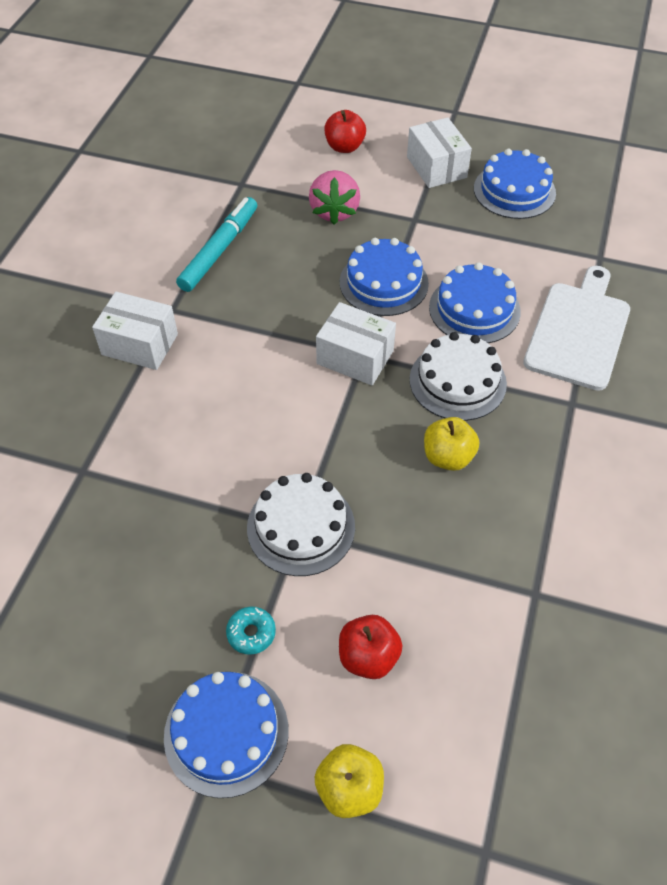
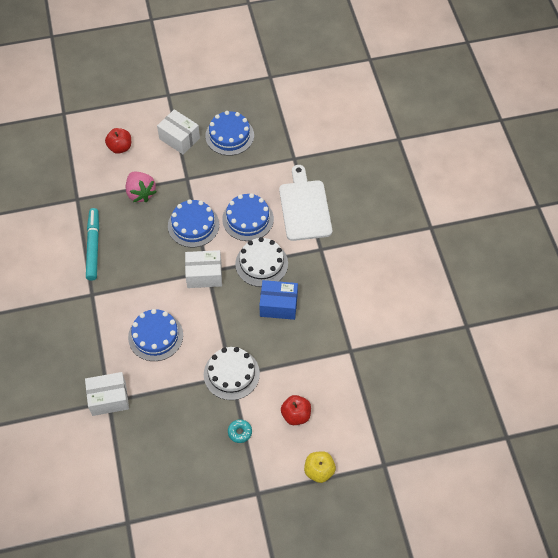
camera: 30 degrees left, 5 degrees up
white box [92,292,178,370] -> white box moved to [85,372,129,416]
blue cake [164,672,289,798] -> blue cake moved to [128,309,183,361]
yellow apple [424,417,479,471] -> blue box [259,280,298,320]

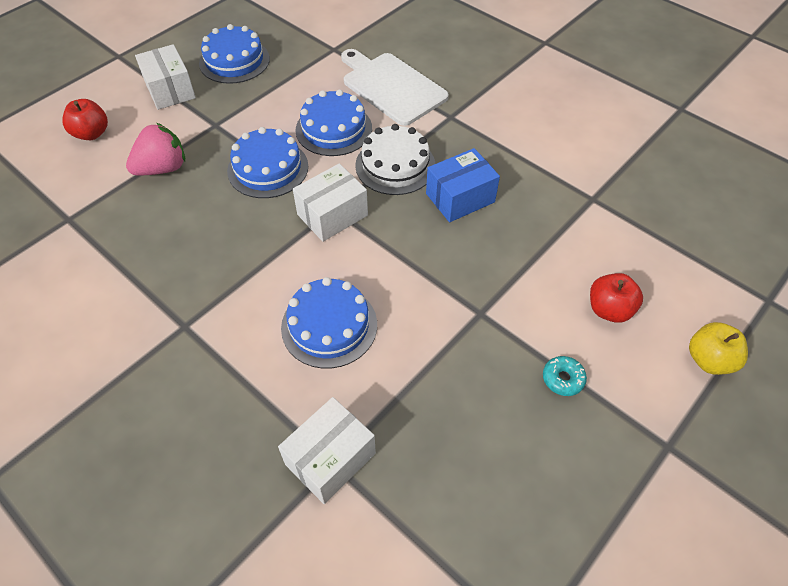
camera: 35 degrees left, 5 degrees down
turquoise marker [86,208,99,281] -> none
pink strawberry [126,172,157,202] -> pink strawberry turned 60 degrees counterclockwise [126,123,185,175]
white box [157,109,200,154] -> white box turned 60 degrees clockwise [135,44,196,110]
white cake [204,347,260,400] -> none

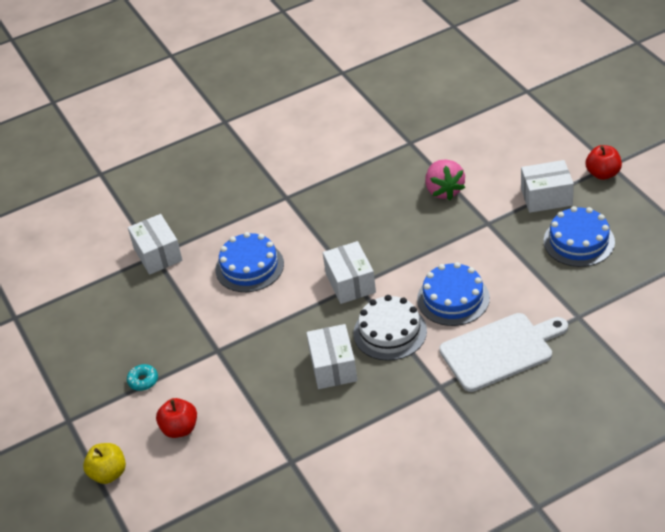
camera: 115 degrees right, 10 degrees down
red apple [62,99,108,140] -> red apple moved to [586,145,622,180]
blue cake [227,127,308,198] -> none
blue box [426,148,500,222] -> white box [306,324,357,389]

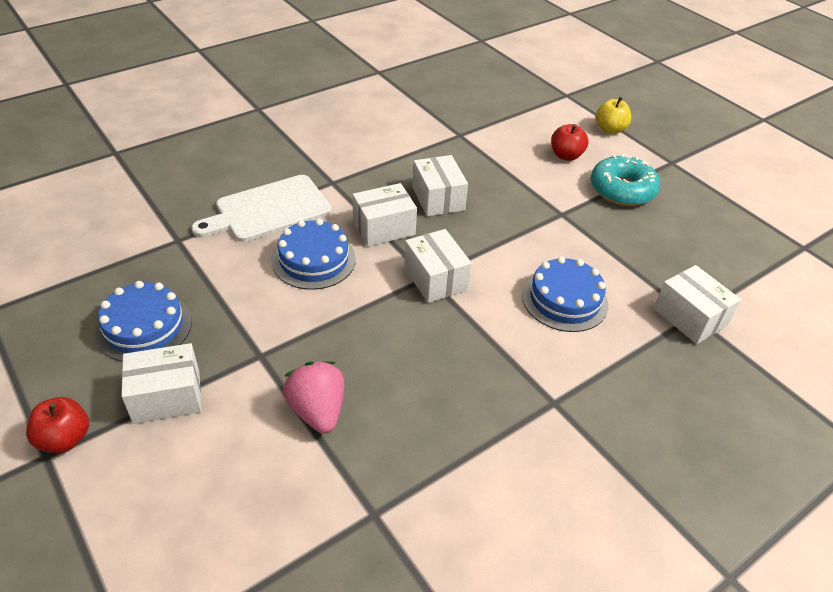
camera: 165 degrees right, 0 degrees up
turquoise donut [127,364,158,391] -> turquoise donut [591,154,660,206], size x2.20
white cake [354,295,427,361] -> white box [352,183,417,247]

